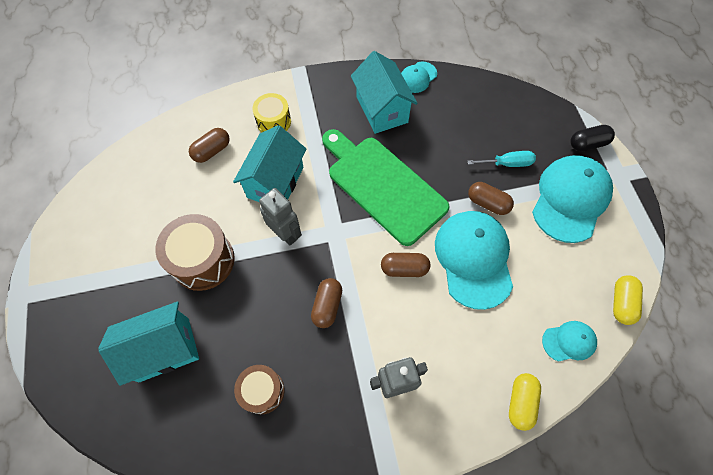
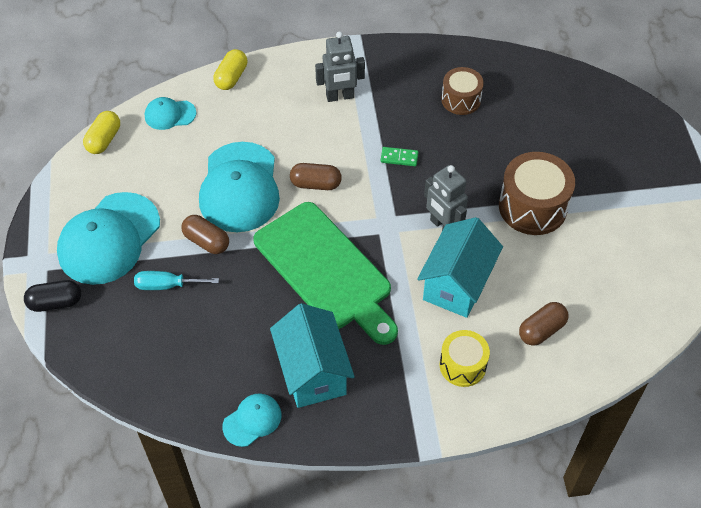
camera: 175 degrees left, 10 degrees down
turquoise house [98,301,199,386] -> none
brown capsule [311,278,342,328] -> green domino [381,147,418,166]

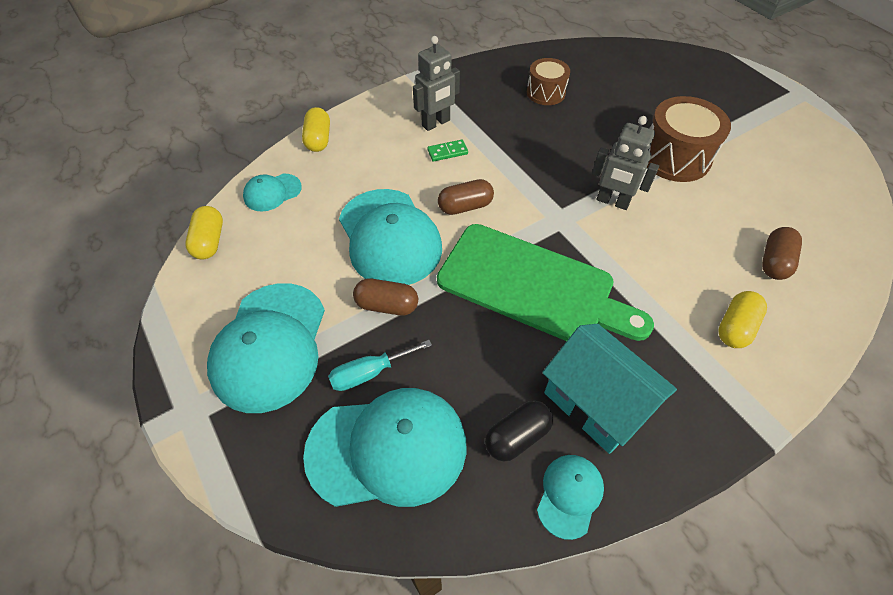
camera: 25 degrees left, 0 degrees up
black capsule [24,280,81,312] -> black capsule moved to [485,401,553,462]
green domino [381,147,418,166] -> green domino moved to [427,140,468,162]
turquoise house [417,217,503,318] -> none
yellow drum [440,330,490,387] -> yellow capsule [718,291,767,348]
none -> turquoise cap [303,388,467,507]

